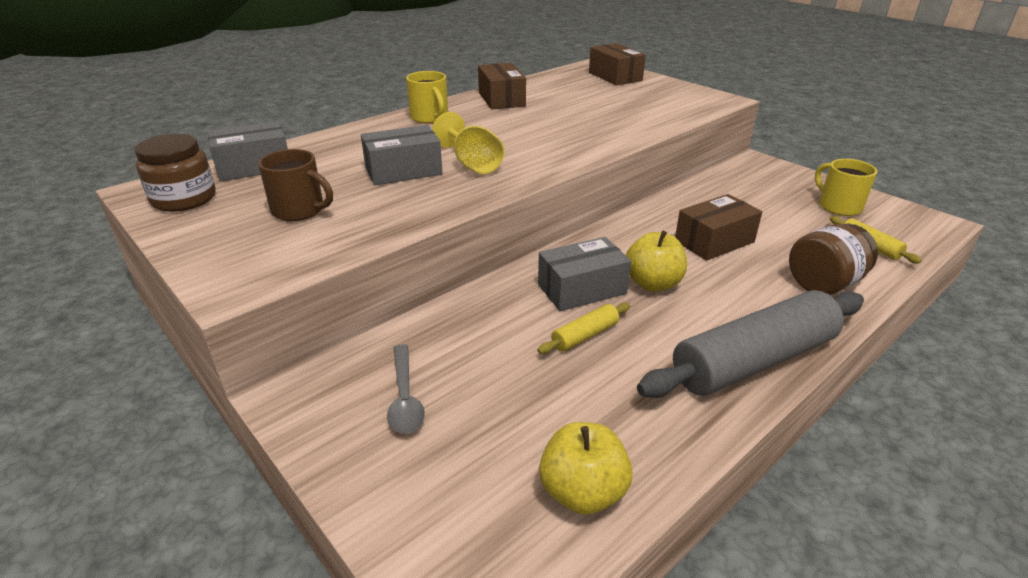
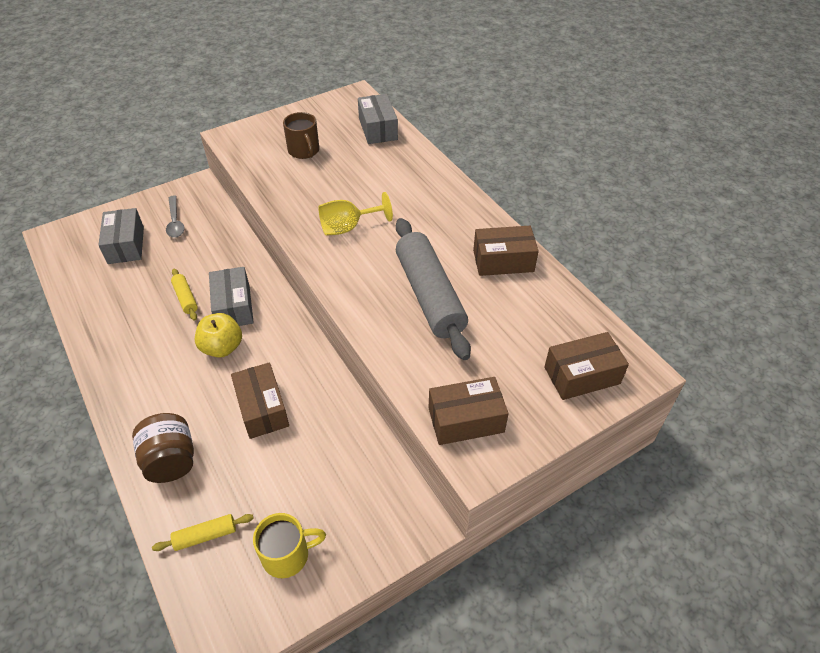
camera: 100 degrees right, 15 degrees up
brown jar [135,134,216,212] -> none
brown mug [258,149,333,221] -> brown mug turned 60 degrees counterclockwise [283,112,319,159]
grey box [361,125,443,185] -> grey box moved to [98,208,144,264]
grey spoon [387,344,425,434] -> grey spoon turned 105 degrees counterclockwise [166,196,185,238]
yellow mug [406,71,448,123] -> none
yellow apple [539,422,633,515] -> none
grey rolling pin [637,290,864,398] -> grey rolling pin moved to [396,218,471,360]
none -> brown box [429,377,509,445]

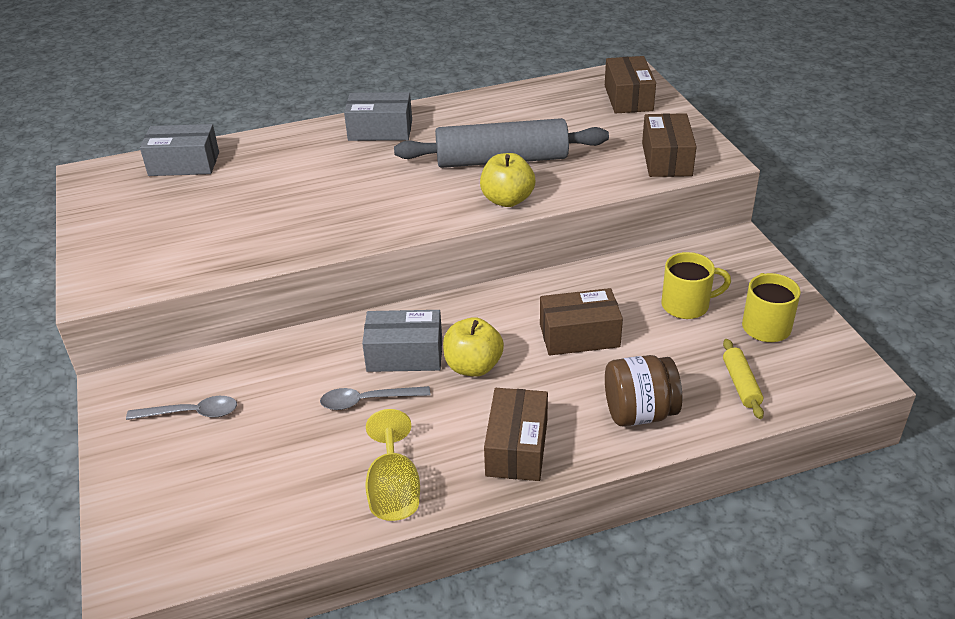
camera: 75 degrees left, 10 degrees down
grey box [98,208,144,264] -> grey box moved to [344,92,412,141]
yellow rolling pin [171,268,198,321] -> grey spoon [320,386,431,410]
brown mug [283,112,319,159] -> none
yellow goblet [318,192,393,236] -> yellow goblet moved to [365,409,420,521]
brown box [473,226,539,276] -> brown box moved to [484,388,548,481]
none -> yellow apple [480,153,535,207]
none -> yellow mug [661,252,731,319]

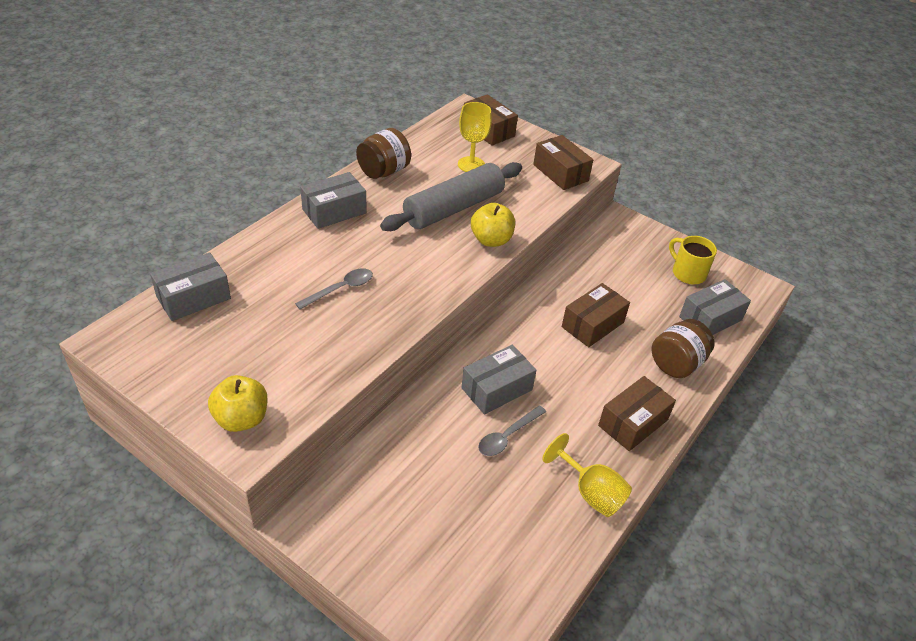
camera: 40 degrees left, 5 degrees up
grey spoon [126,396,237,420] -> grey spoon moved to [295,268,373,309]
yellow apple [443,317,504,377] -> yellow apple moved to [208,375,268,432]
brown box [484,388,548,481] -> brown box turned 75 degrees clockwise [598,376,676,451]
yellow mug [661,252,731,319] -> none
yellow rolling pin [723,339,764,419] -> grey box [679,279,751,335]
none -> brown jar [356,128,411,179]
none -> yellow goblet [458,102,492,172]

